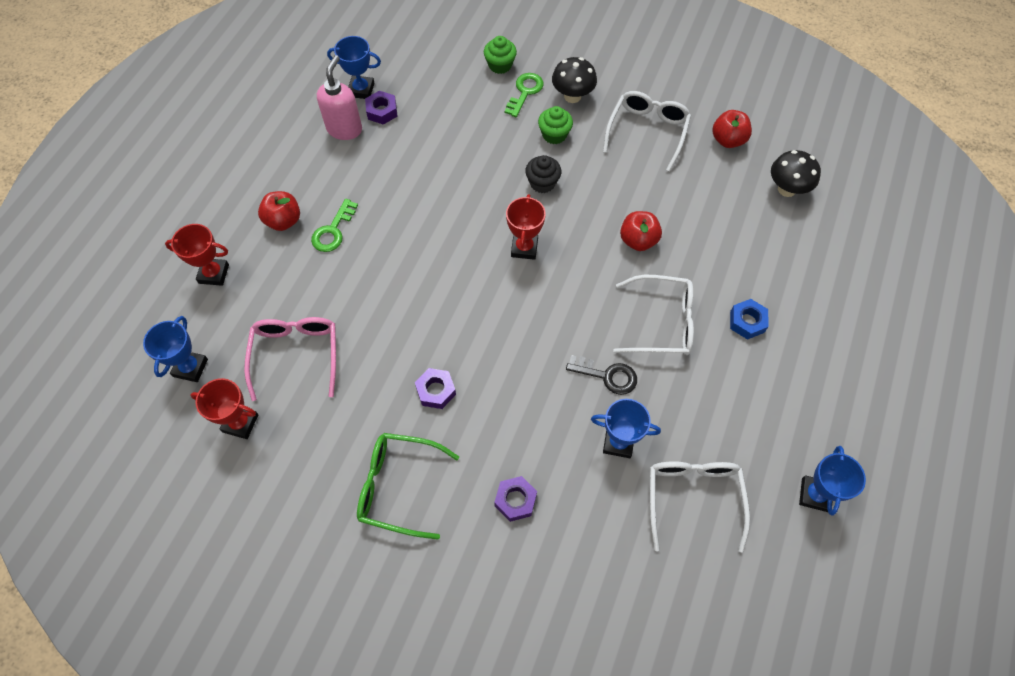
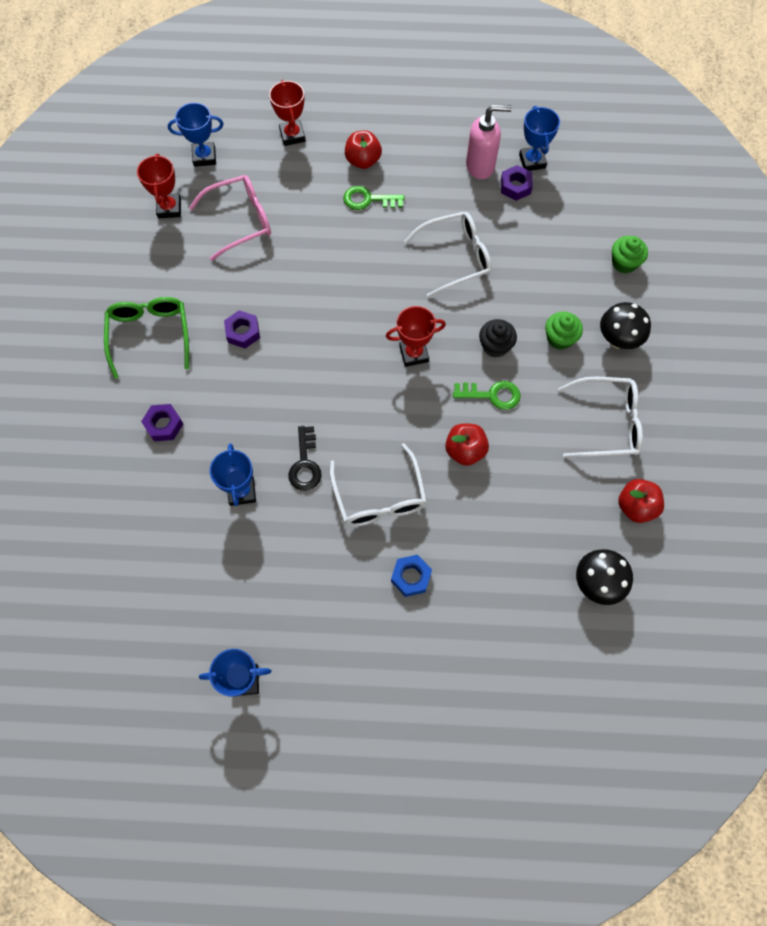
camera: 70 degrees right, 5 degrees up
green key [505,73,544,117] -> green key moved to [453,381,521,410]
white glasses [650,461,750,553] -> white glasses moved to [404,212,492,298]

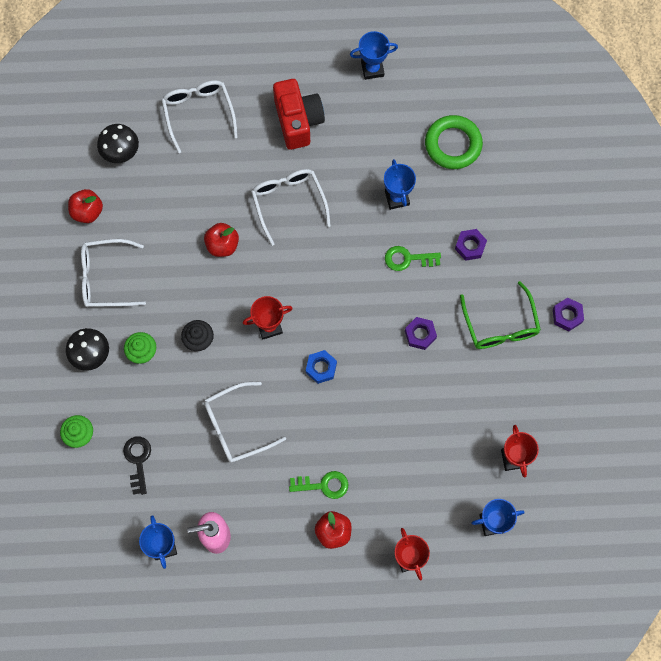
camera: 175 degrees right, 5 degrees up
pink glasses [189,175,271,261] -> none
black key [288,426,322,491] -> black key moved to [123,436,151,495]
blue nut [391,555,432,597] -> blue nut moved to [306,350,337,384]
green key [453,381,521,410] -> green key moved to [385,246,441,271]
purple nut [501,165,533,201] -> purple nut moved to [553,298,584,331]
none -> white glasses [161,80,238,153]
none -> red camera [273,79,325,150]
none -> green ring [425,115,483,169]

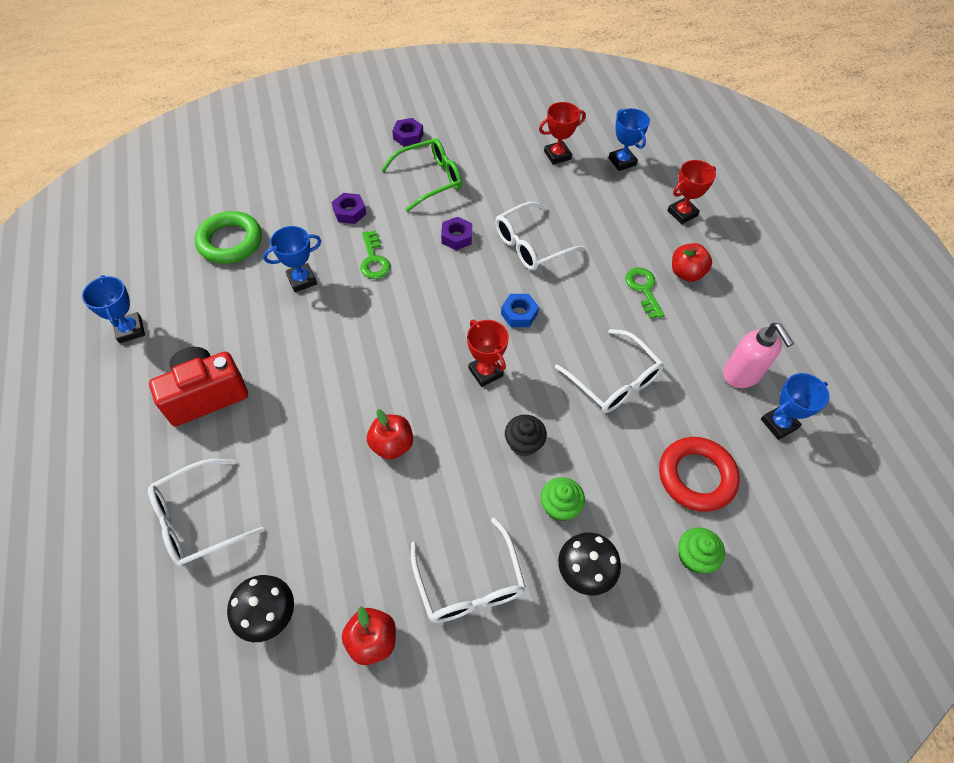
camera: 105 degrees left, 15 degrees down
black key [123,436,151,495] -> red ring [659,437,740,512]
white glasses [251,169,331,246] -> white glasses moved to [495,202,585,271]

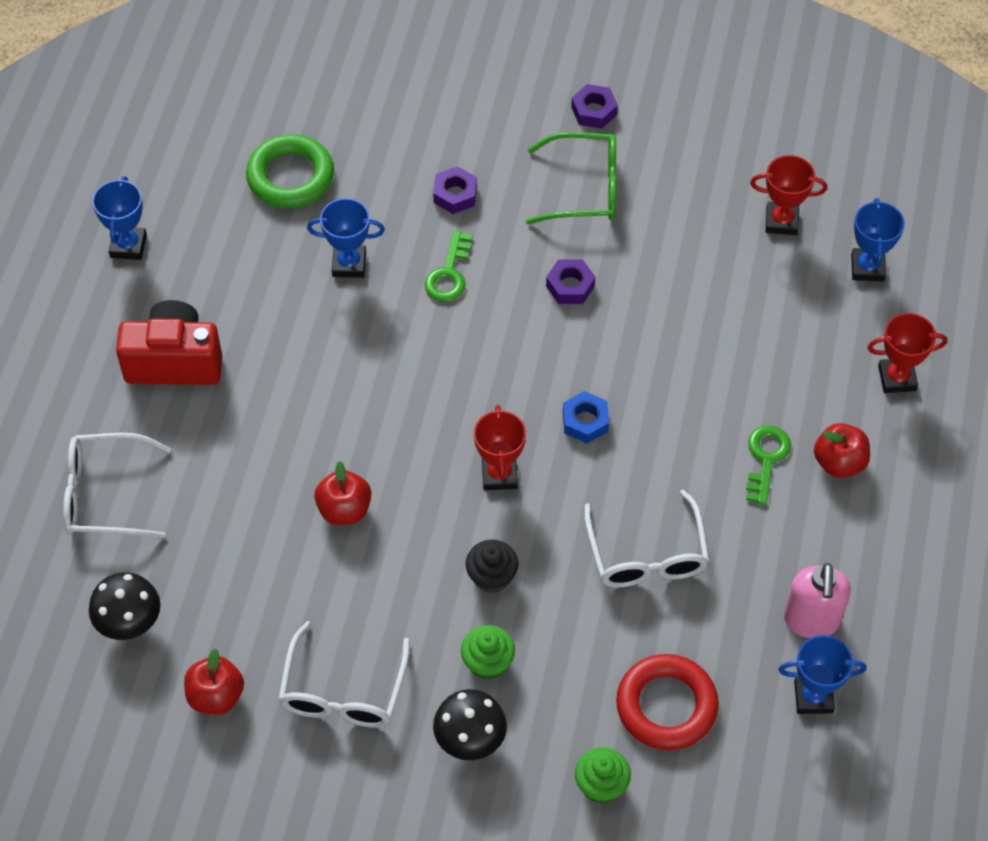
camera: 30 degrees right, 0 degrees up
white glasses [495,202,585,271] -> none

